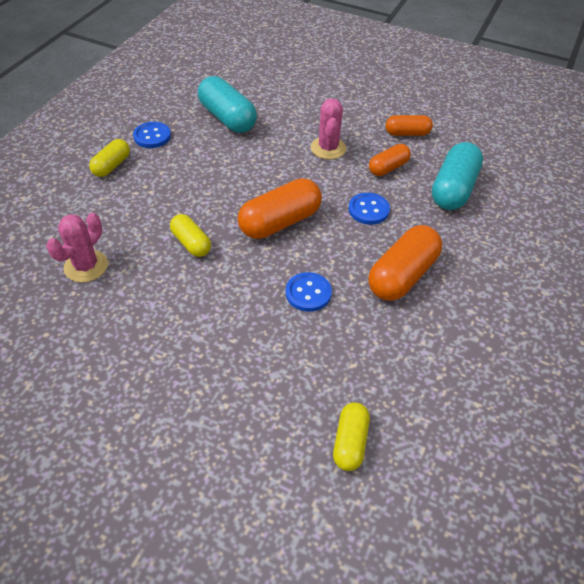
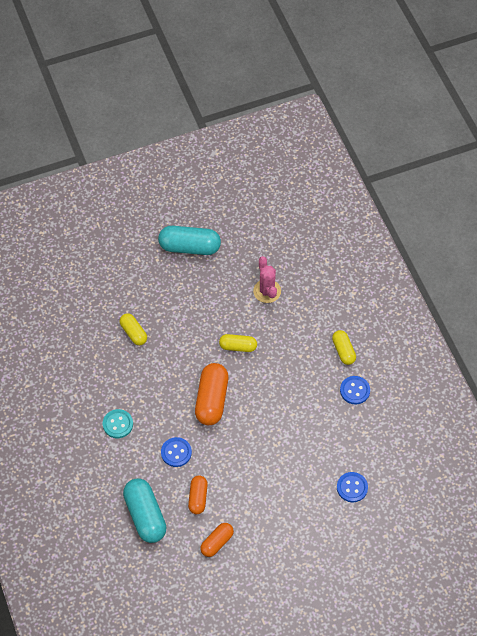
camera: 135 degrees right, 10 degrees up
turquoise capsule [198,76,257,133] -> turquoise capsule moved to [158,226,221,255]
blue button [286,272,332,312] -> blue button moved to [337,472,368,502]
pink cactus [311,98,346,159] -> none
yellow capsule [333,402,370,471] -> yellow capsule moved to [120,313,147,345]
orange capsule [368,225,442,301] -> turquoise button [103,409,133,438]

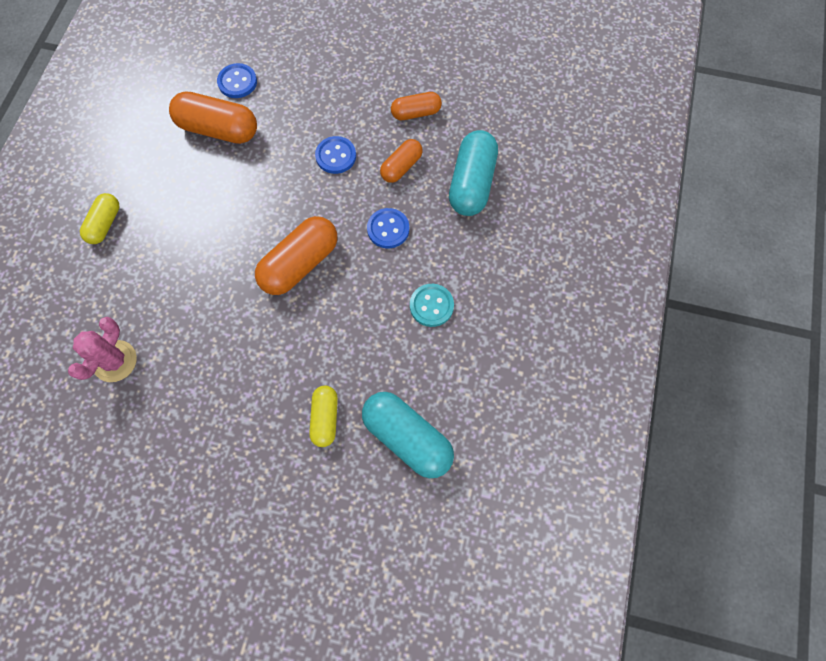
camera: 145 degrees left, 10 degrees up
turquoise capsule [158,226,221,255] -> turquoise capsule moved to [362,392,454,478]
yellow capsule [219,334,257,352] -> none
blue button [340,376,370,404] -> blue button moved to [315,136,356,174]
none -> orange capsule [169,92,257,144]

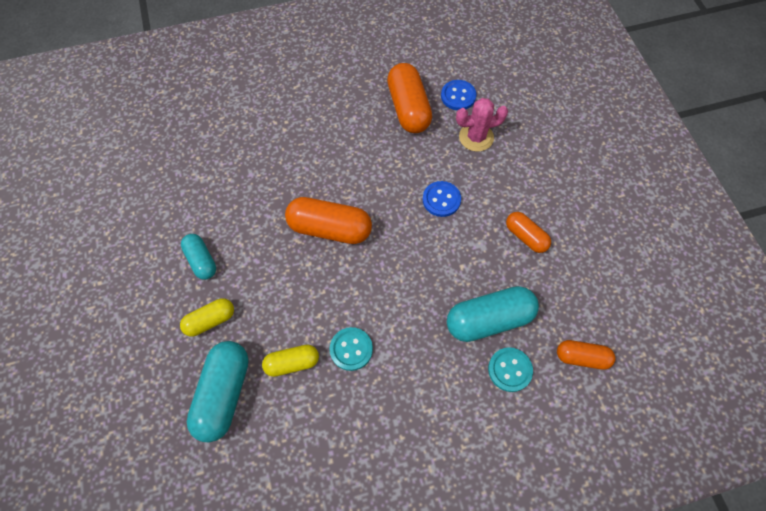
camera: 60 degrees right, 5 degrees down
pink cactus [68,317,137,382] -> pink cactus moved to [456,98,508,152]
yellow capsule [80,193,119,244] -> yellow capsule moved to [262,345,319,377]
blue button [367,208,409,248] -> none
orange capsule [380,139,423,183] -> orange capsule moved to [557,340,616,370]
none -> turquoise capsule [181,234,216,280]
none -> turquoise button [488,347,533,392]

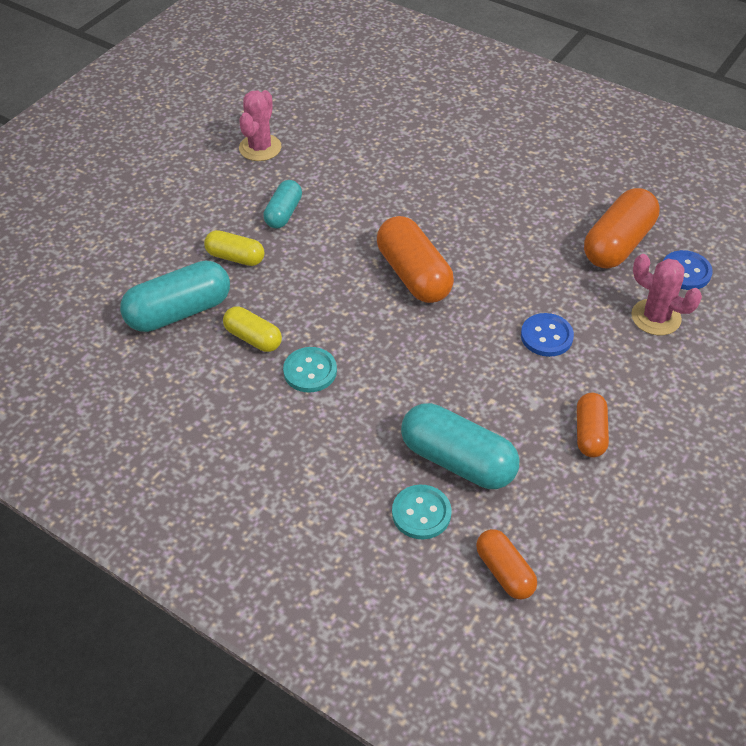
camera: 50 degrees right, 15 degrees down
none -> pink cactus [239,90,281,161]

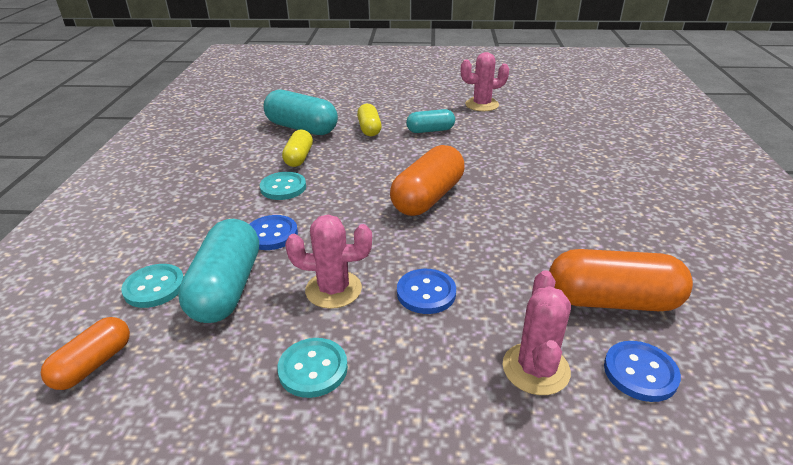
camera: 60 degrees right, 15 degrees down
orange capsule [577,393,609,457] -> turquoise button [277,338,348,398]
none -> blue button [249,215,298,250]
none -> pink cactus [285,215,372,309]

